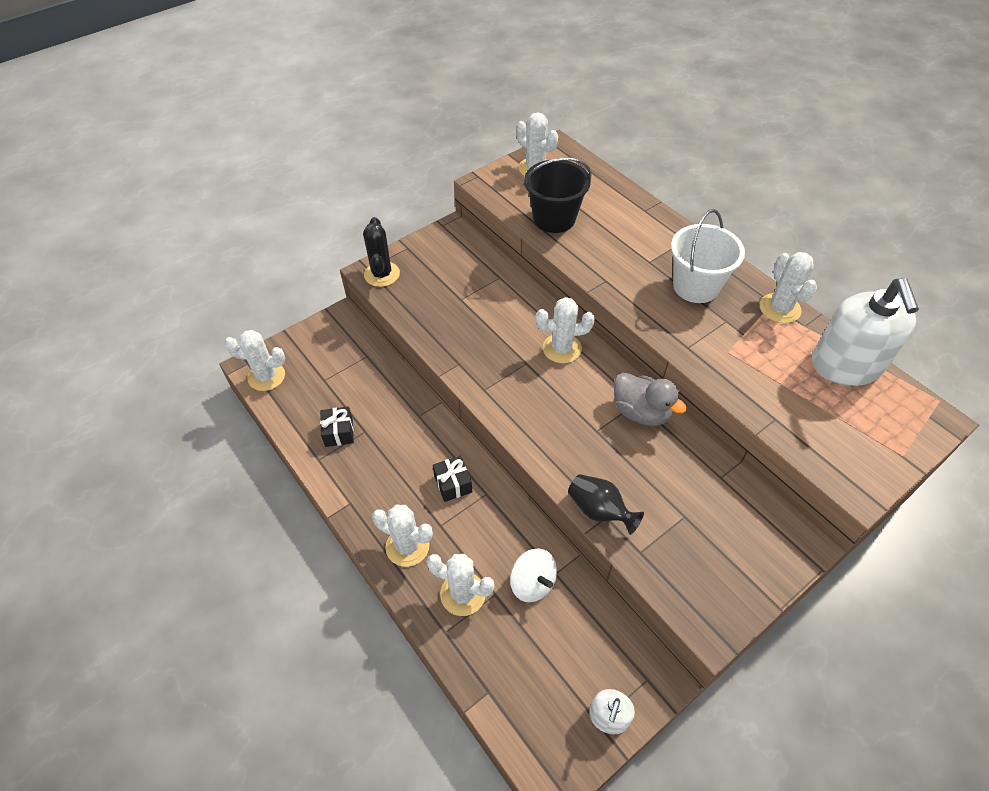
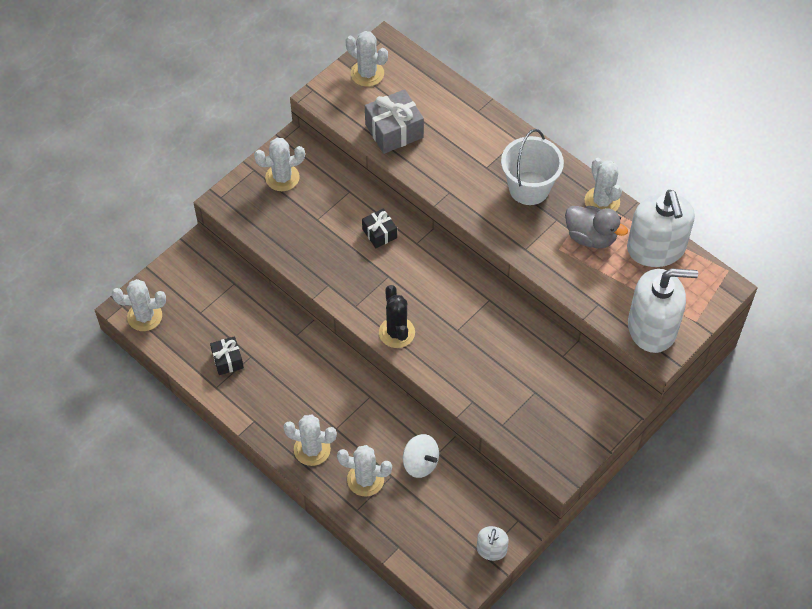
camera: 10 degrees left, 5 degrees up
black cactus [363,217,400,287] -> black cactus moved to [379,285,415,348]
black gift [433,455,472,502] -> black gift moved to [362,208,397,248]
black bucket [523,158,592,233] -> grey gift [365,89,424,154]
white cactus [536,297,595,363] -> white cactus moved to [254,138,305,191]
black vase [568,474,644,535] -> none
grey duck [614,373,687,426] -> grey duck moved to [565,206,628,248]
none -> white soap dispenser [628,268,698,353]

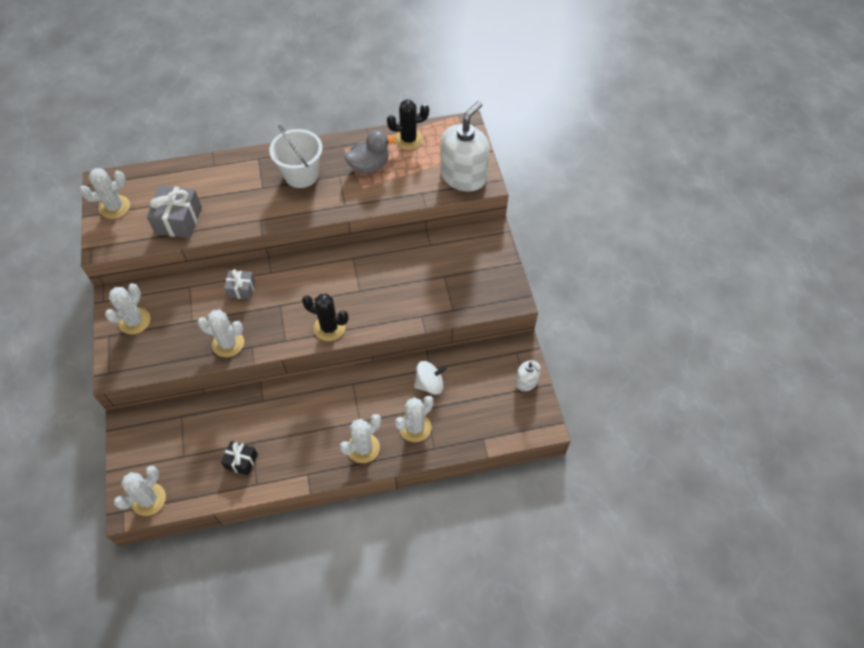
camera: 55 degrees left, 0 degrees up
black gift [362,208,397,248] -> grey gift [224,269,255,299]
white cactus [585,158,622,211] -> white cactus moved to [197,310,244,357]
white soap dispenser [627,190,695,267] -> black cactus [387,99,429,150]

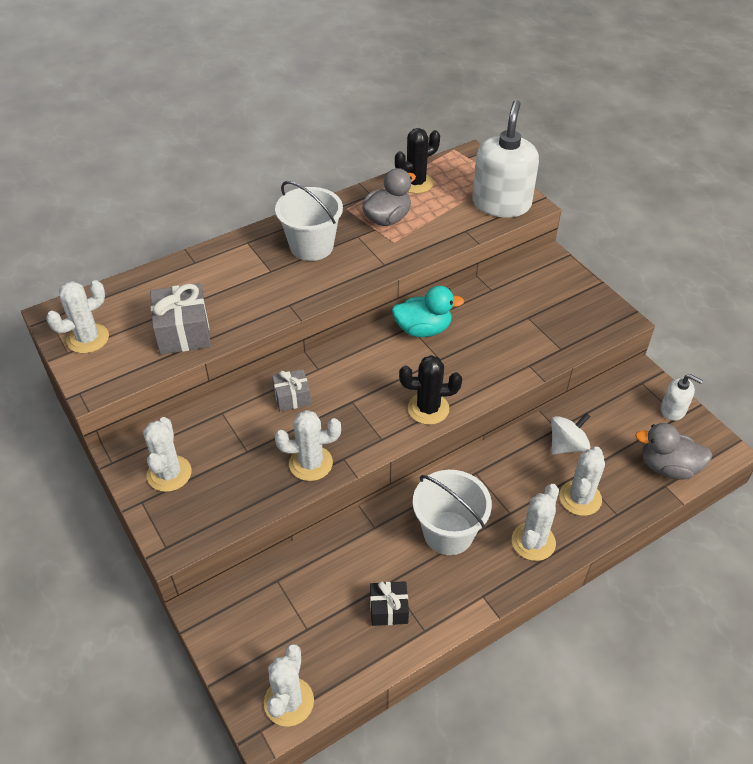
camera: 20 degrees left, 10 degrees down
none -> turquoise duck [392,286,464,337]
none -> white bucket [413,470,492,555]
none -> grey duck [635,423,712,480]

